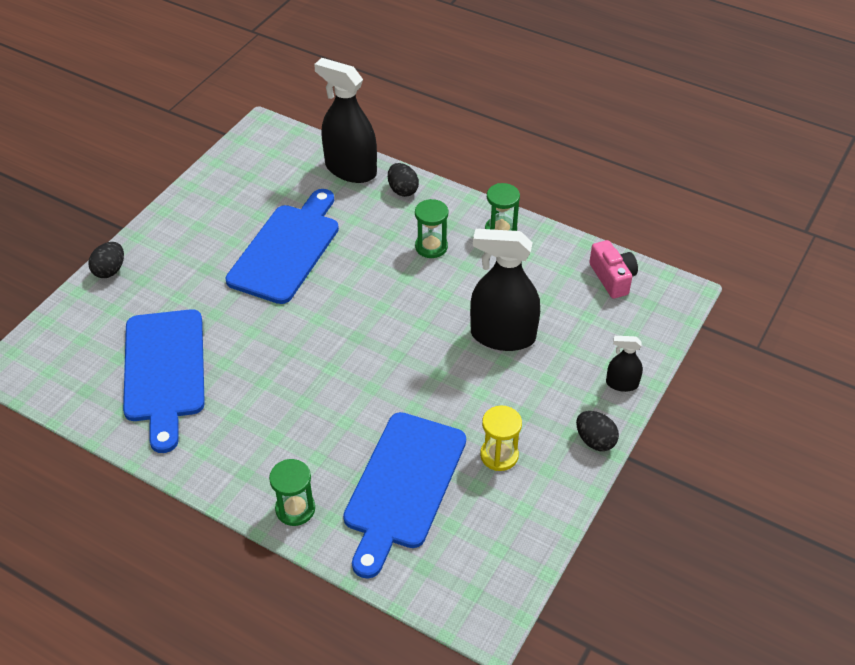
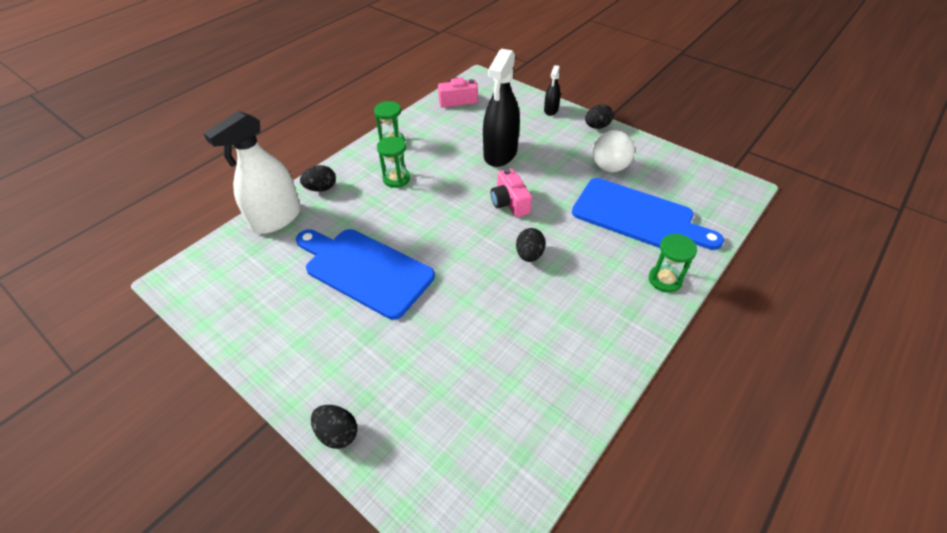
camera: 80 degrees left, 0 degrees up
blue cutting board [123,309,205,453] -> none
black spray bottle [314,58,377,183] -> white spray bottle [203,111,301,234]
yellow hourglass [480,406,522,471] -> white ball [592,130,635,172]
none -> pink camera [491,168,532,217]
none -> black egg [516,228,546,262]

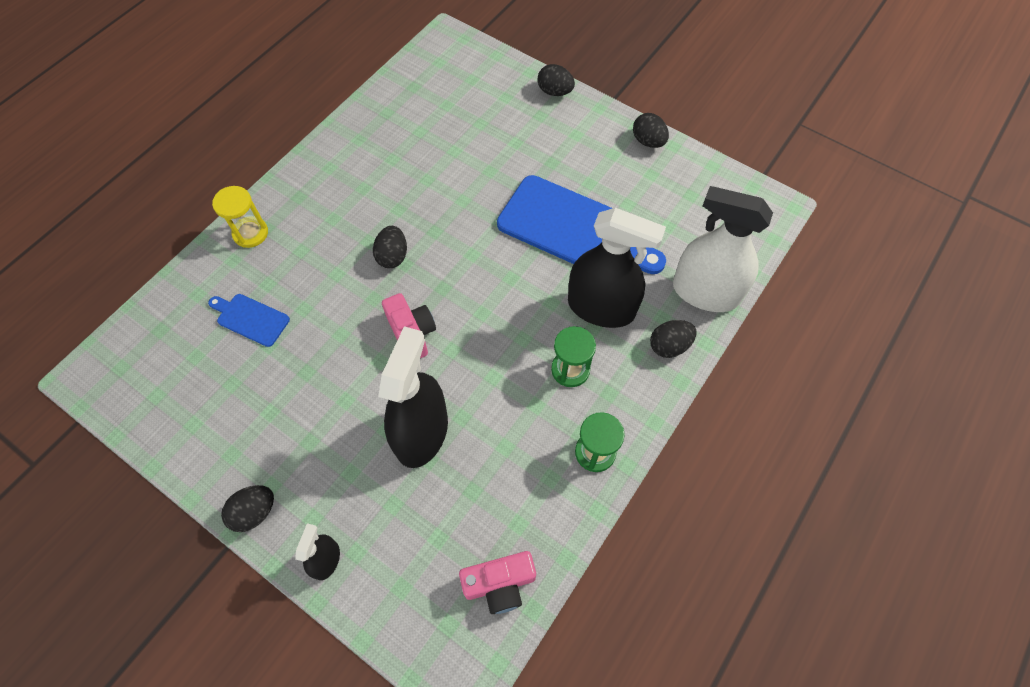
camera: 175 degrees right, 15 degrees up
white spray bottle [203,111,301,234] -> white spray bottle turned 105 degrees counterclockwise [673,186,773,312]
blue cutting board [572,178,724,250] -> blue cutting board [208,294,290,347], size x0.47
white ball [592,130,635,172] -> none
green hourglass [649,234,697,293] -> yellow hourglass [212,186,268,248]
none -> black spray bottle [568,208,666,328]
none -> black egg [633,113,669,148]

